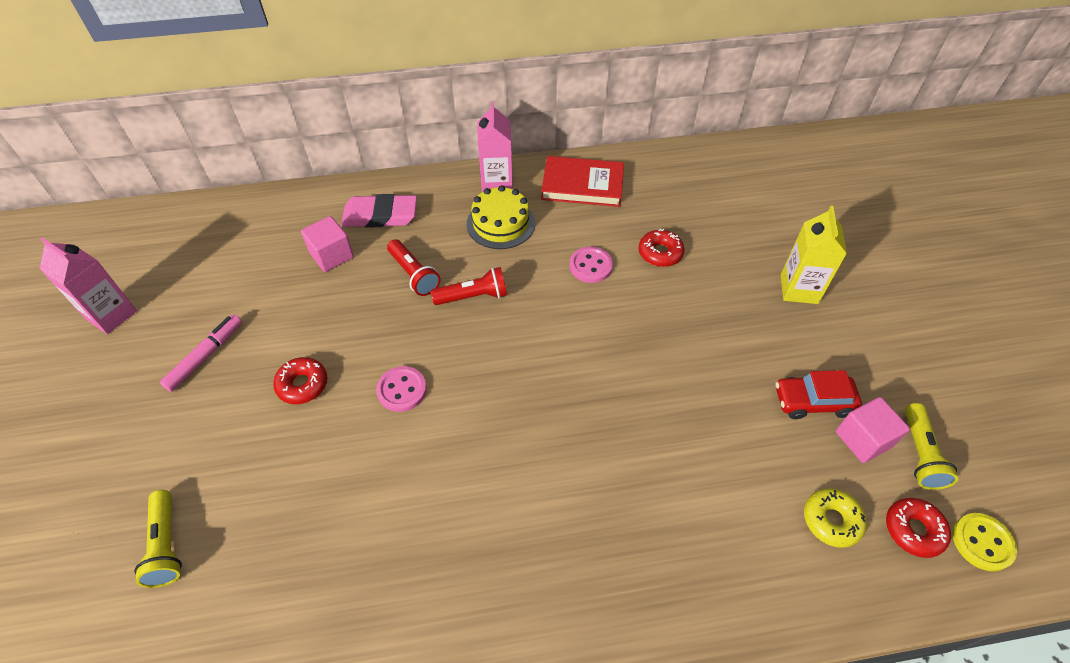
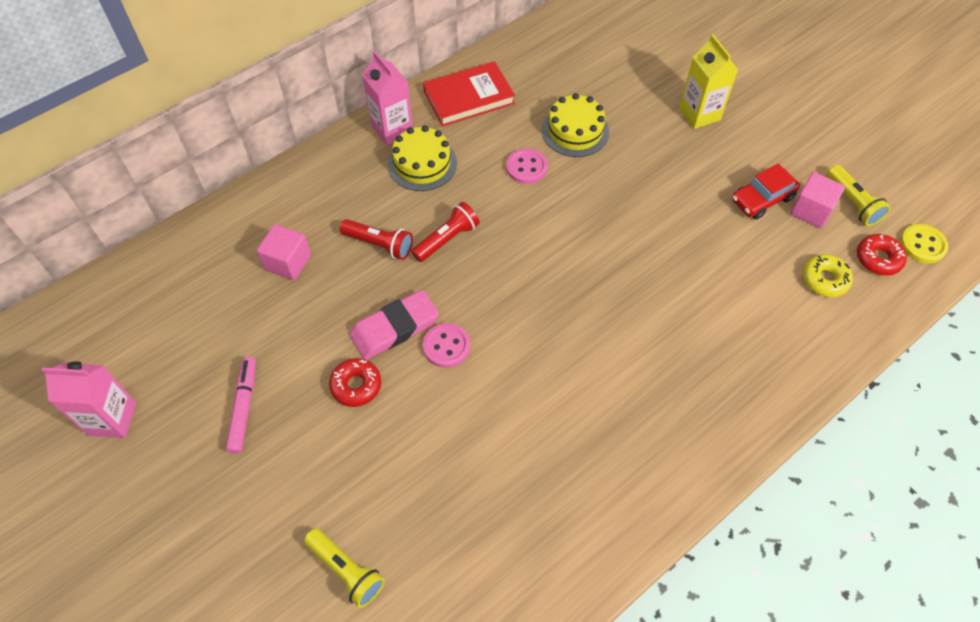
camera: 30 degrees left, 5 degrees up
pink eraser [341,194,417,228] -> pink eraser moved to [349,290,439,360]
red donut [639,229,684,267] -> yellow cake [542,93,609,157]

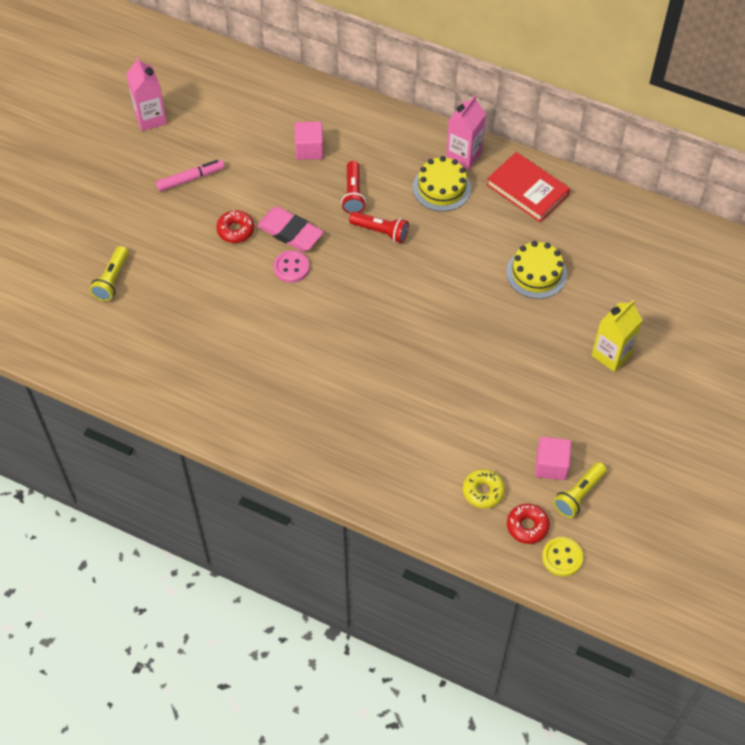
camera: 65 degrees right, 0 degrees up
pink button [506,148,548,184] -> none
red car [732,163,800,220] -> none

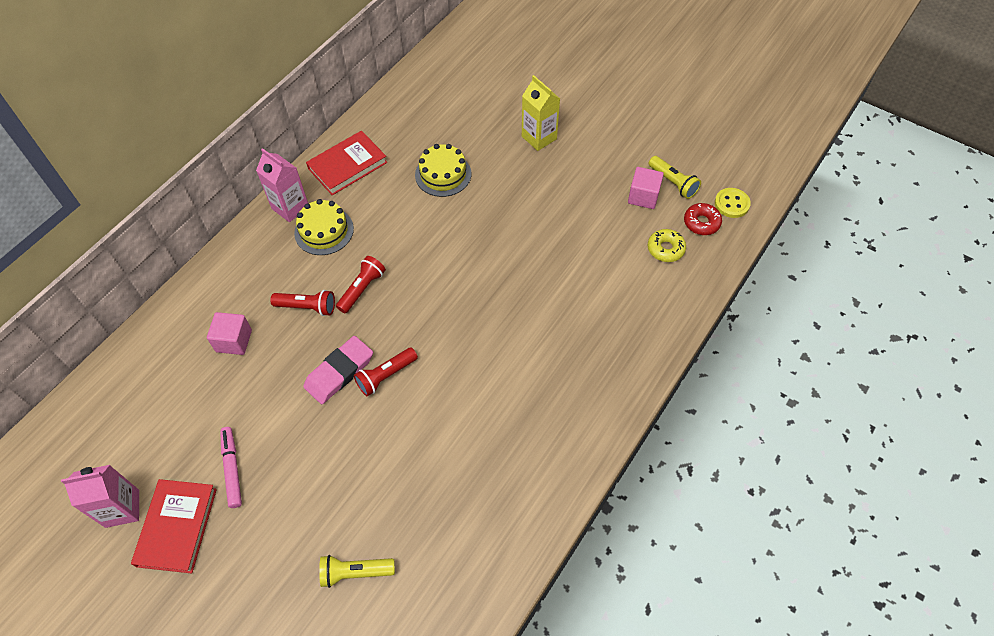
camera: 80 degrees left, 0 degrees up
yellow flashlight [90,246,129,301] -> yellow flashlight turned 150 degrees clockwise [319,555,395,588]
red donut [216,210,254,243] -> none
pink button [273,250,310,283] -> red flashlight [354,348,418,396]
none -> red book [131,479,217,574]

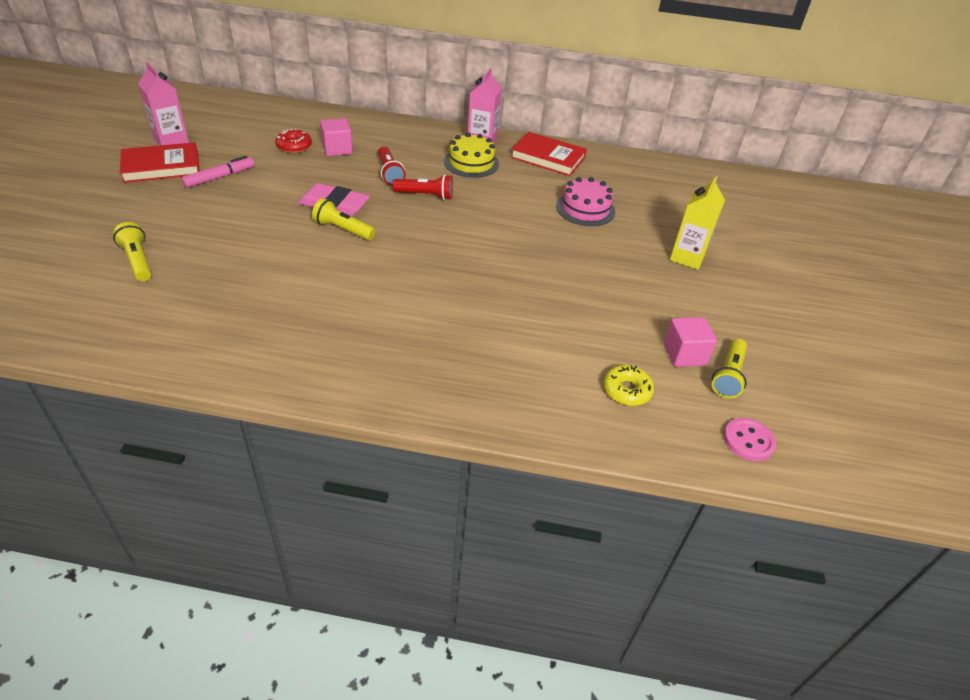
camera: 60 degrees right, 15 degrees down
red flashlight [354,348,418,396] -> yellow flashlight [312,198,376,240]
yellow cake [415,144,471,197] -> pink cake [556,177,615,226]
red donut [684,203,722,235] -> red donut moved to [275,129,312,153]
yellow button [715,188,751,218] -> pink button [724,418,776,461]

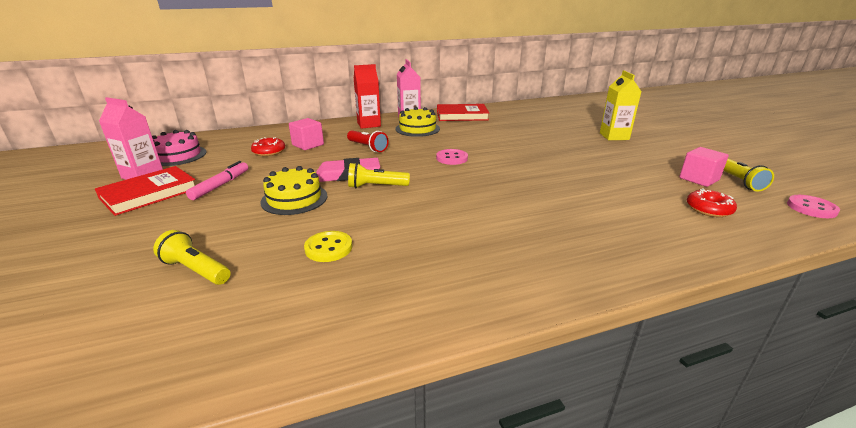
camera: 25 degrees left, 15 degrees down
red flashlight [393,174,453,200] -> none
pink cake [556,177,615,226] -> pink cake moved to [152,130,207,166]
yellow donut [603,365,654,406] -> red donut [687,188,737,217]
none -> yellow cake [260,166,327,215]
none -> yellow button [304,231,352,262]
none -> red carton [354,64,381,129]
none -> pink button [436,149,468,165]

